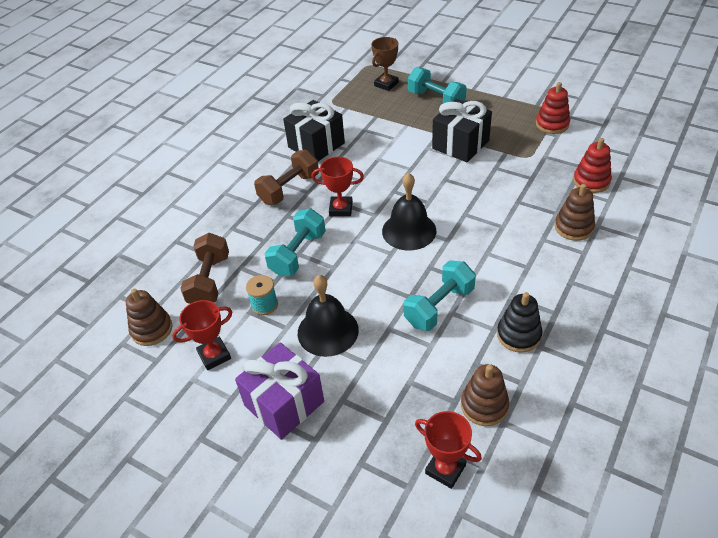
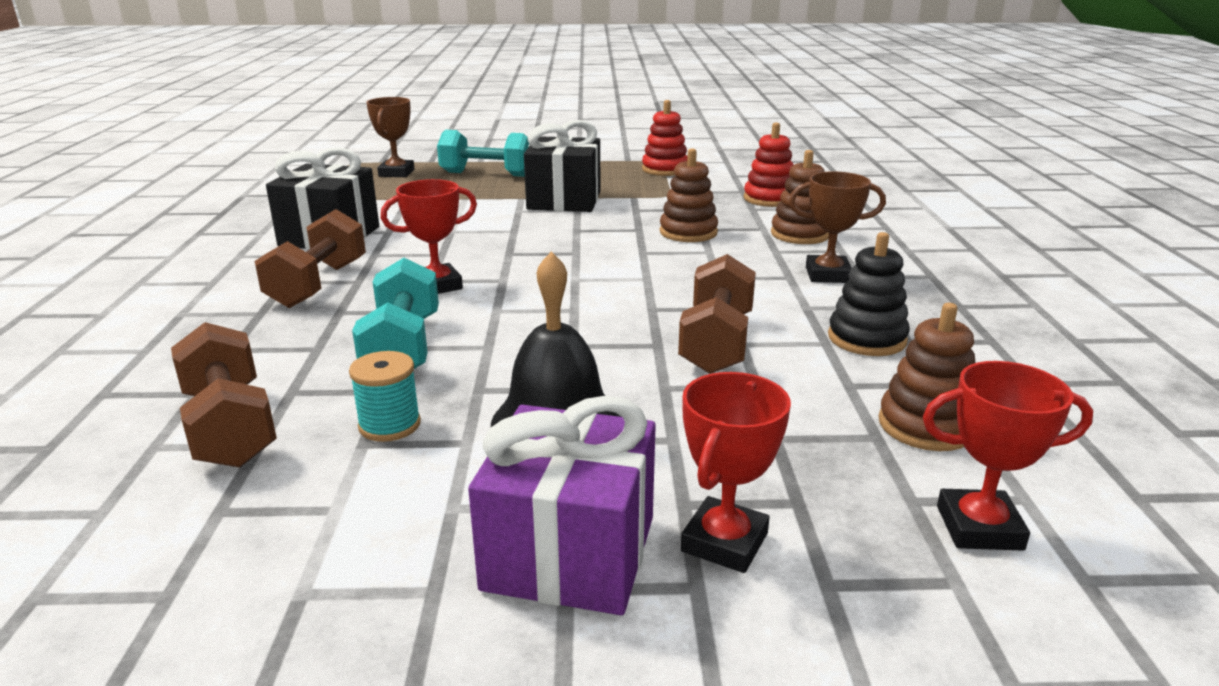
camera: 35 degrees left, 20 degrees down
brown stacking toy [126,289,172,346] -> brown stacking toy moved to [660,148,718,242]
red trophy [172,300,232,370] -> red trophy moved to [681,372,791,573]
black bell [382,173,436,250] -> none
turquoise dumbbell [403,260,476,331] -> brown dumbbell [678,254,756,374]
none -> brown trophy [789,172,886,283]

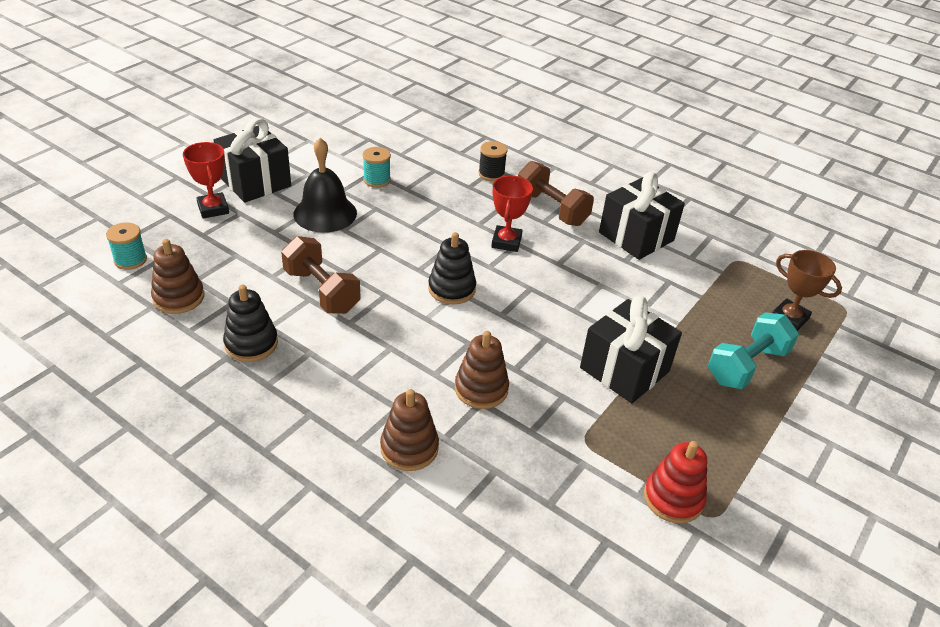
camera: 125 degrees right, 15 degrees up
brown dumbbell [171,322,277,468] -> none
turquoise dumbbell [352,258,439,369] -> none
purple gift [468,396,656,615] -> black gift [214,118,291,203]
red stacking toy [744,122,793,207] -> none
brown trophy [789,172,886,283] -> none
red trophy [923,361,1093,551] -> turquoise spool [106,222,147,270]
none -> black stacking toy [428,232,476,305]
none -> black spool [479,141,507,181]

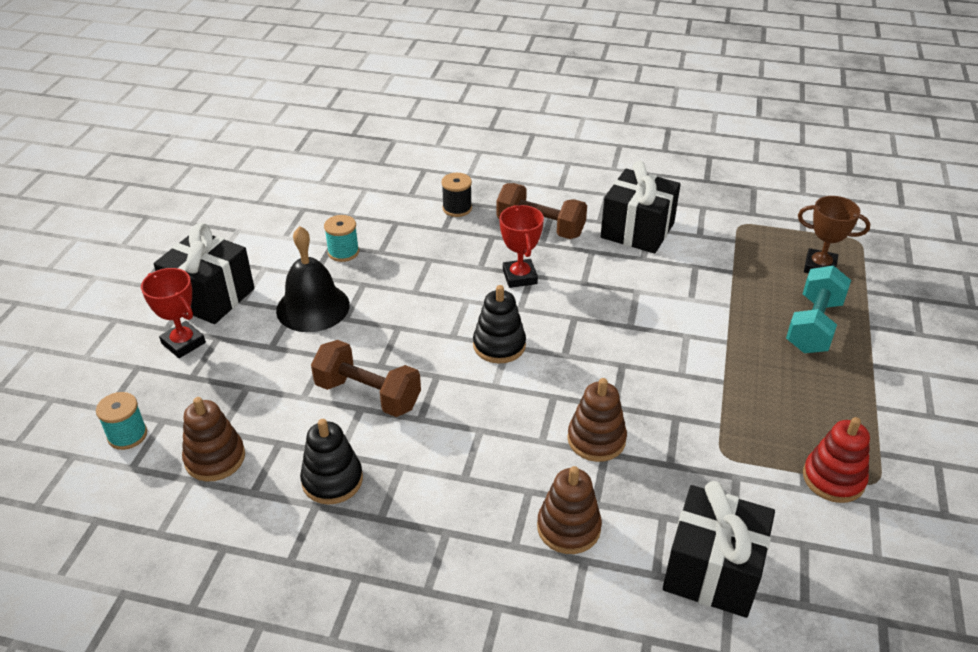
camera: 20 degrees left, 0 degrees up
black gift [580,296,682,403] -> black gift moved to [663,481,775,618]

